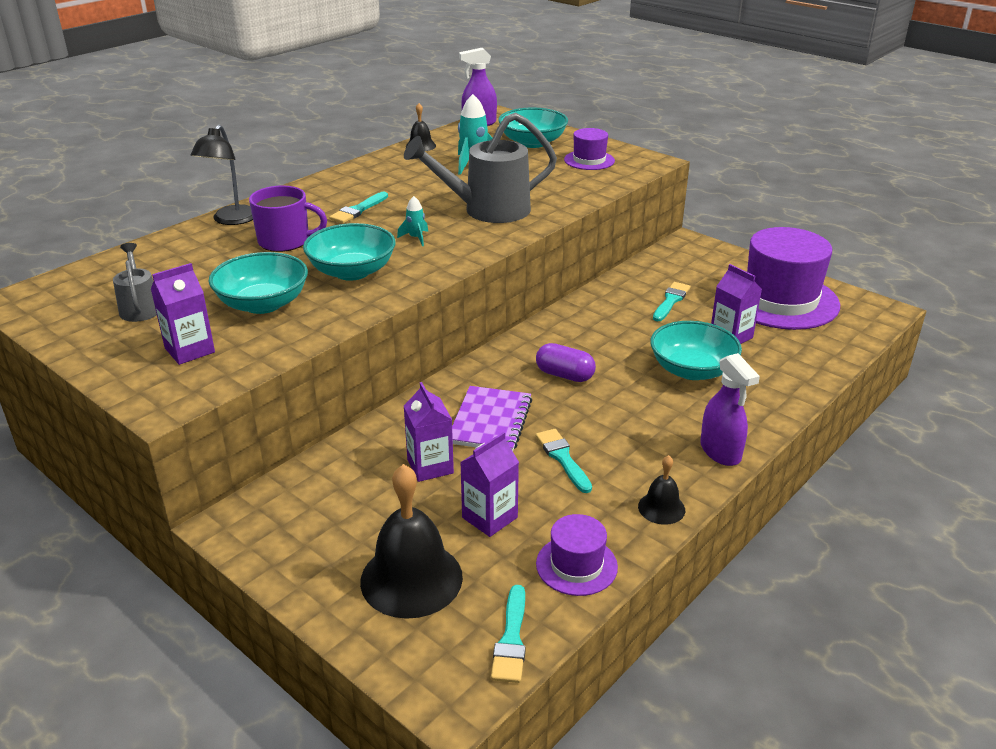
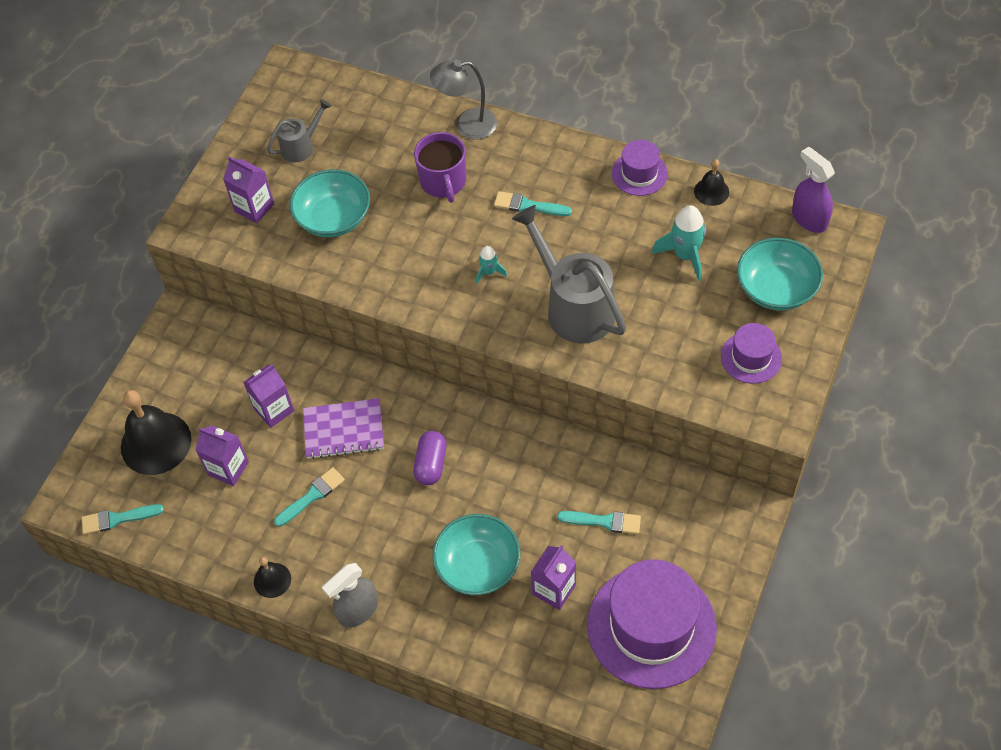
camera: 75 degrees right, 25 degrees up
black lamp [190,125,253,225] -> grey lamp [430,60,497,140]
turquoise bowl [303,223,396,281] -> none
purple hat [536,514,618,596] -> purple hat moved to [612,140,668,196]
purple spray bottle [700,353,760,466] -> grey spray bottle [322,563,378,628]

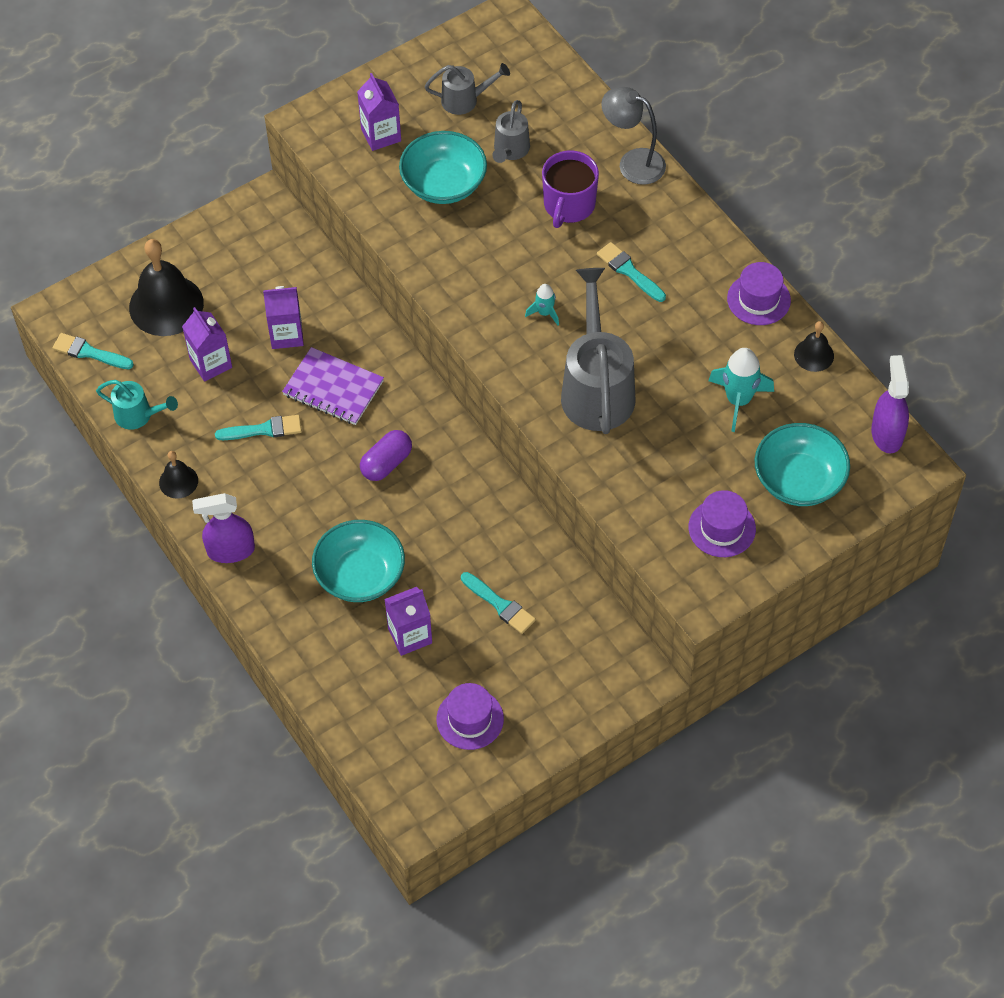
camera: 30 degrees right, 0 degrees up
grey spray bottle [322,563,378,628] -> purple spray bottle [192,493,255,563]
purple hat [587,559,717,689] -> purple hat [437,683,504,750], size x0.49
none -> turquoise watering can [96,380,178,430]
none -> grey watering can [492,100,530,163]

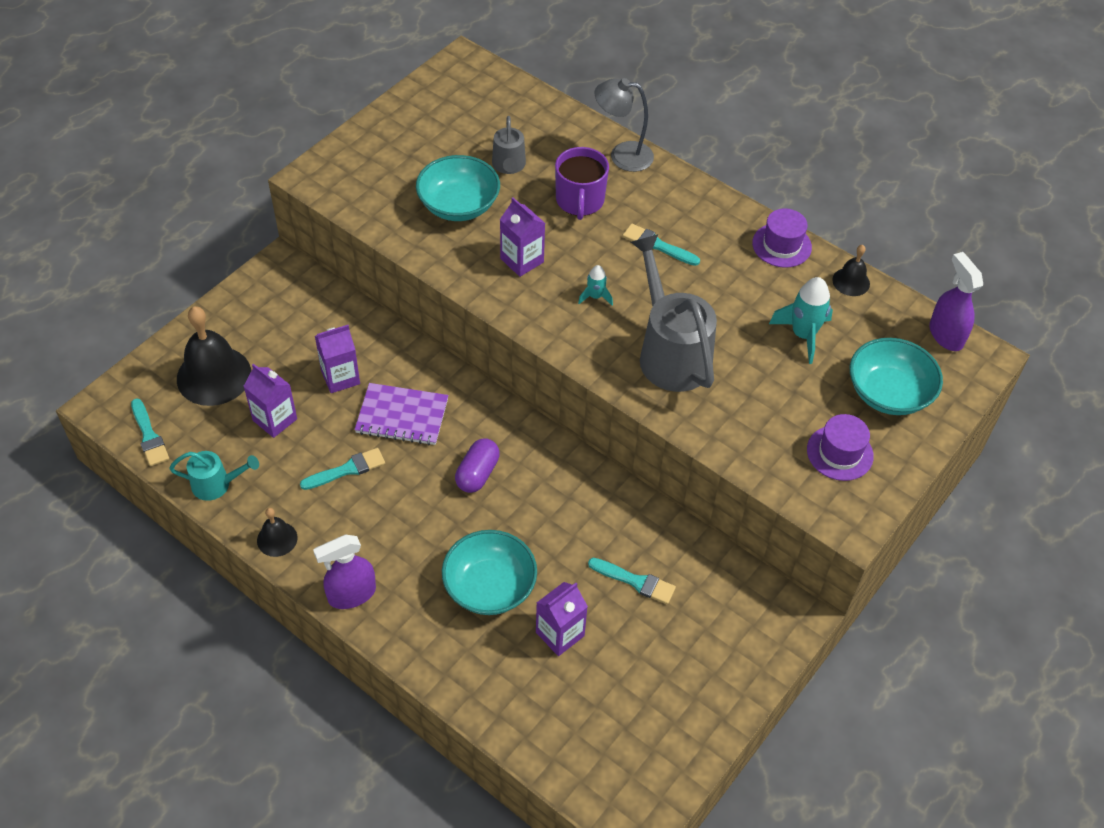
camera: 20 degrees left, 5 degrees down
turquoise brush [53,333,134,369] -> turquoise brush turned 120 degrees counterclockwise [131,398,169,466]
purple carton [357,73,401,151] -> purple carton moved to [500,197,545,277]
grey watering can [425,63,510,115] -> none
purple hat [437,683,504,750] -> none

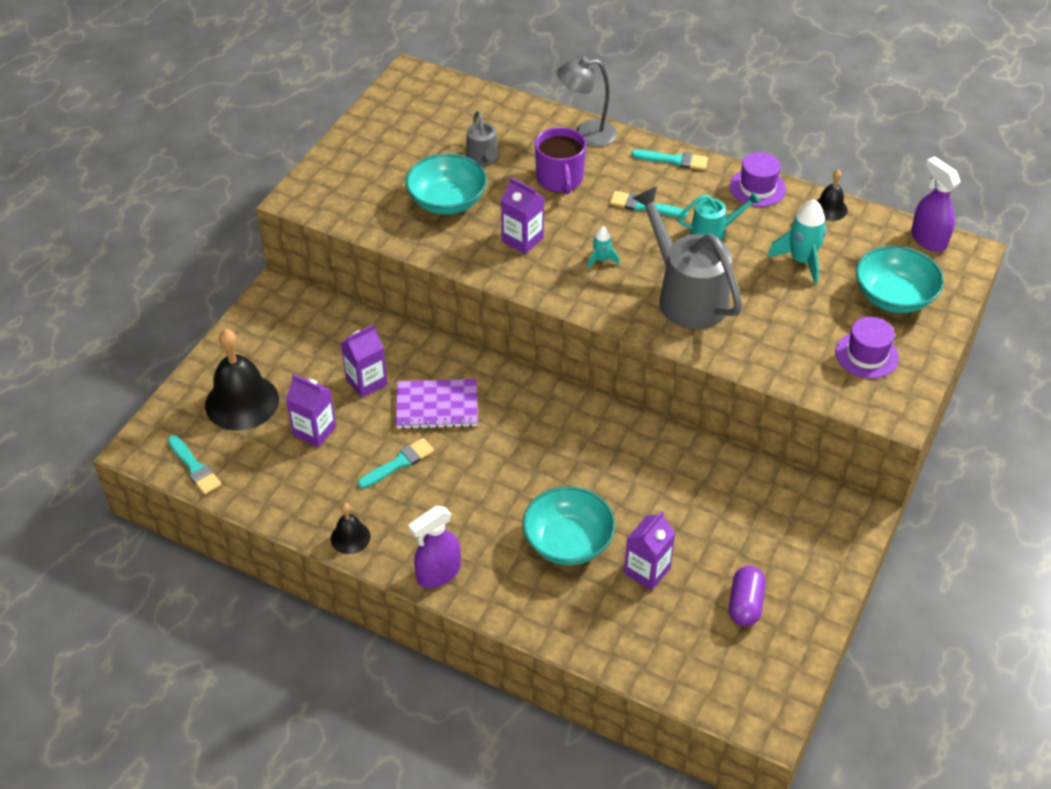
camera: 10 degrees left, 5 degrees down
turquoise watering can [169,451,259,501] -> turquoise watering can moved to [678,192,760,241]
purple capsule [455,438,500,493] -> purple capsule moved to [729,566,766,626]
turquoise brush [588,558,676,604] -> turquoise brush moved to [631,150,708,170]

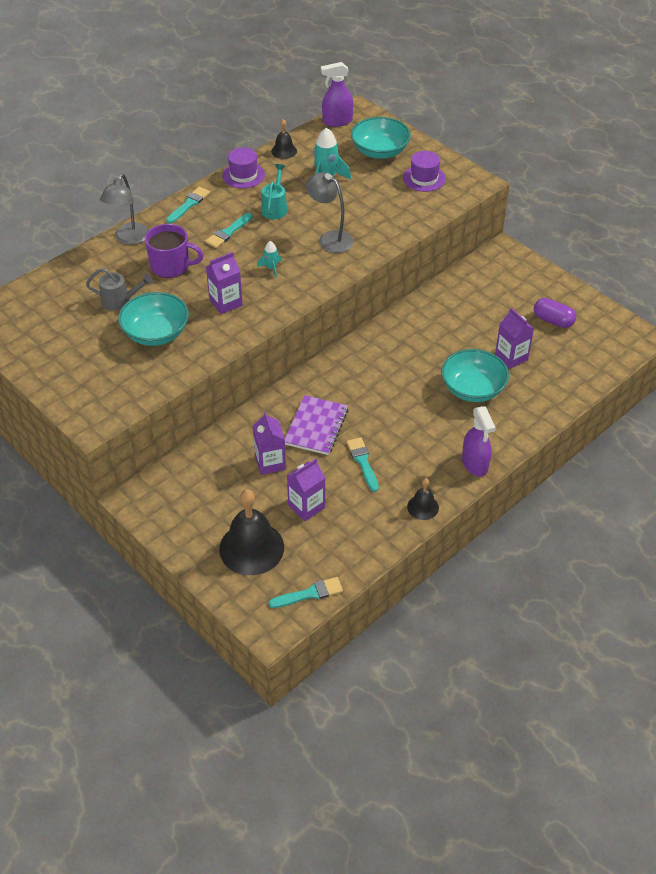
camera: 70 degrees left, 0 degrees up
grey watering can [632,186,742,329] -> grey lamp [306,172,354,253]

